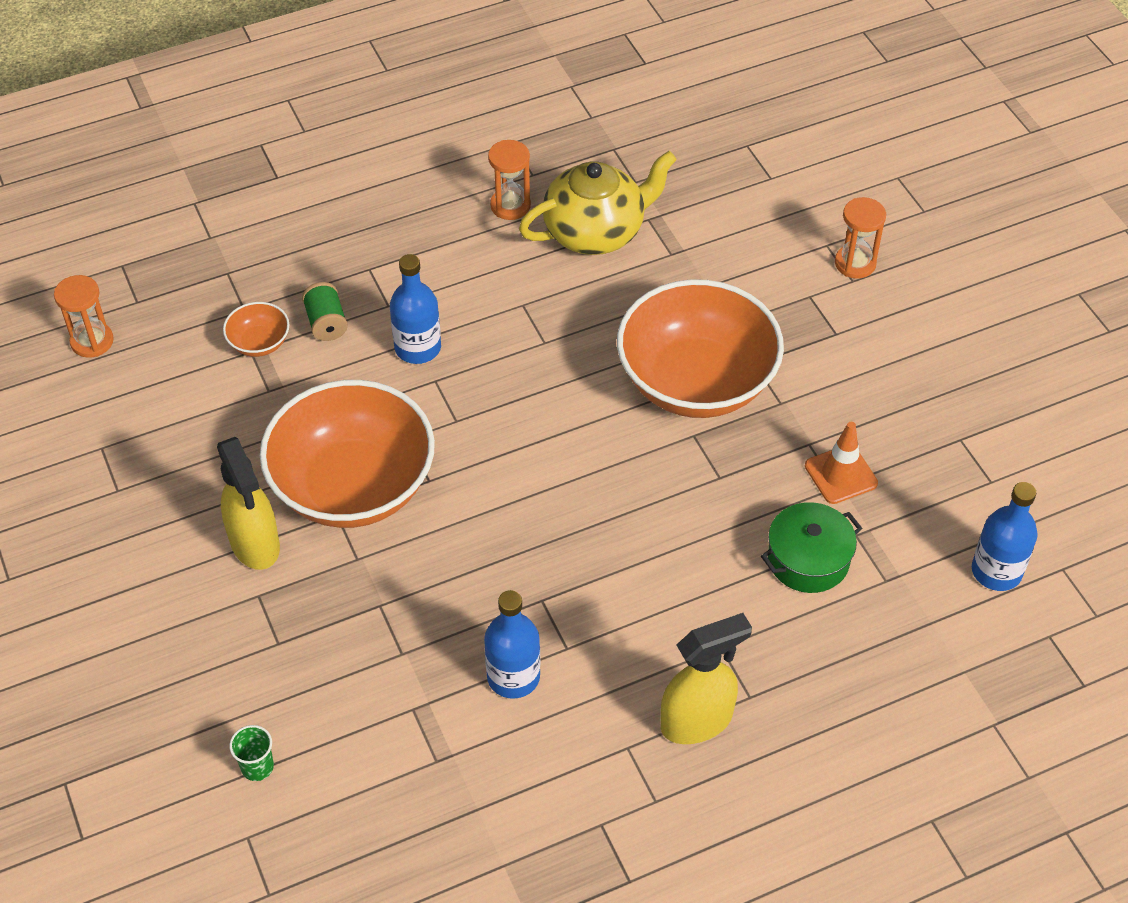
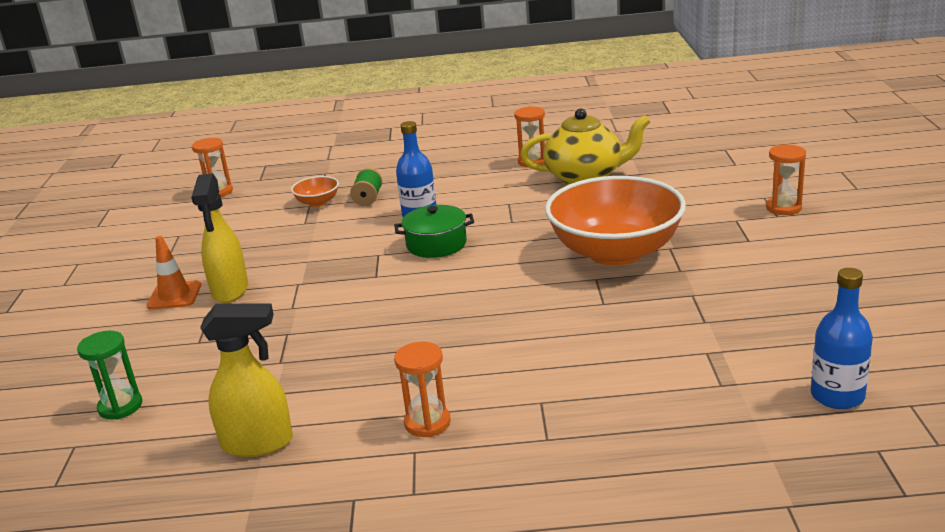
camera: 25 degrees right, 25 degrees down
green cup [229,725,274,781] -> green hourglass [77,331,142,420]
orange bowl [260,380,435,528] -> none
blue bottle [484,590,540,699] -> none
yellow spray bottle [661,613,752,744] -> yellow spray bottle moved to [200,304,293,457]
green pot [761,502,862,593] -> green pot moved to [394,205,474,258]
orange traffic cone [805,422,878,504] -> orange traffic cone moved to [147,236,201,309]
none -> orange hourglass [394,342,450,437]

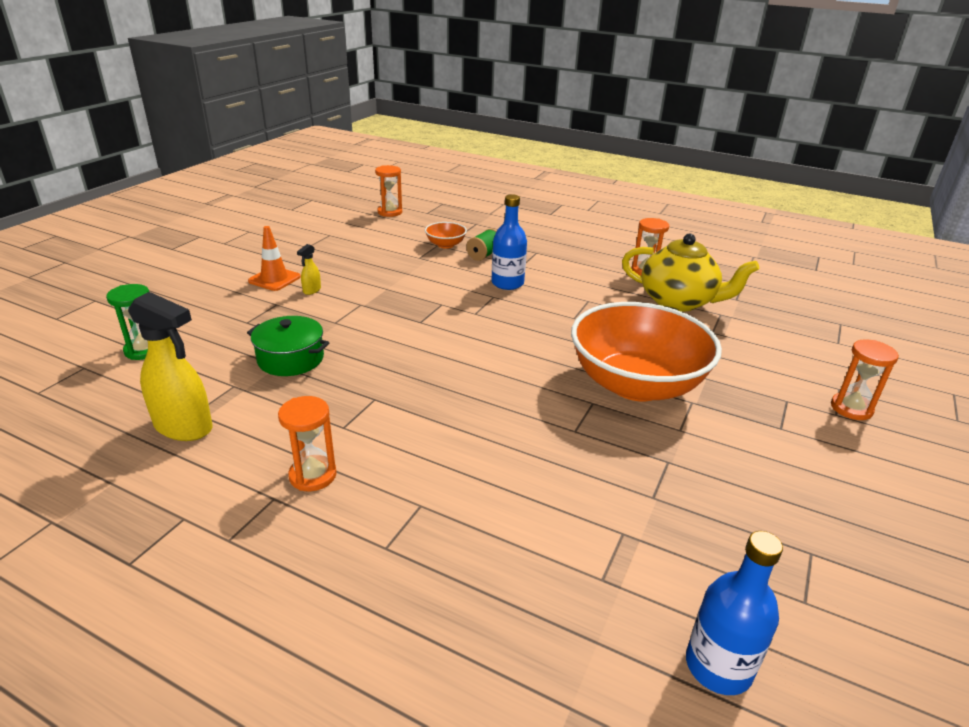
camera: 25 degrees right, 5 degrees up
yellow spray bottle [191,173,248,303] -> yellow spray bottle [297,244,321,295], size x0.46
green pot [394,205,474,258] -> green pot moved to [247,316,329,376]

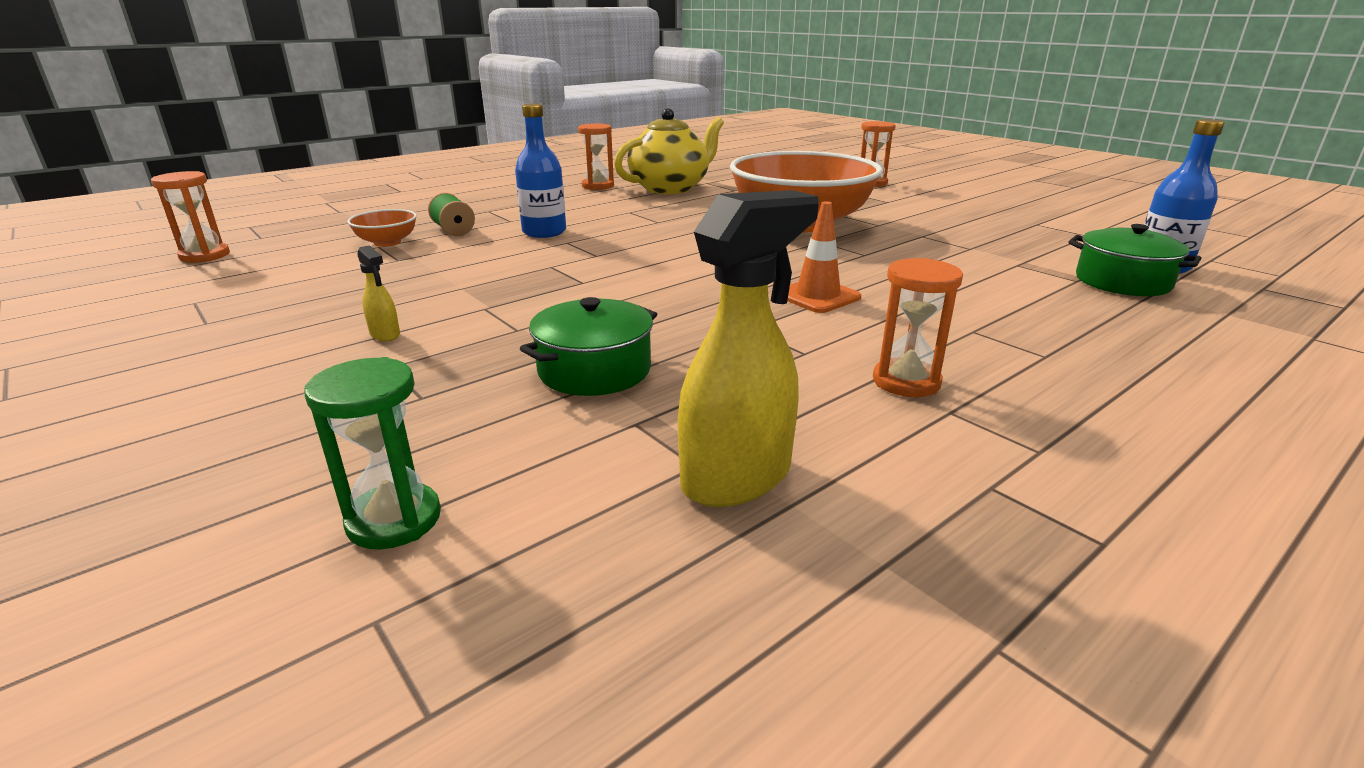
camera: 65 degrees left, 5 degrees down
orange traffic cone [248,226,301,291] -> orange traffic cone moved to [787,201,862,313]
none -> green pot [1068,224,1202,296]

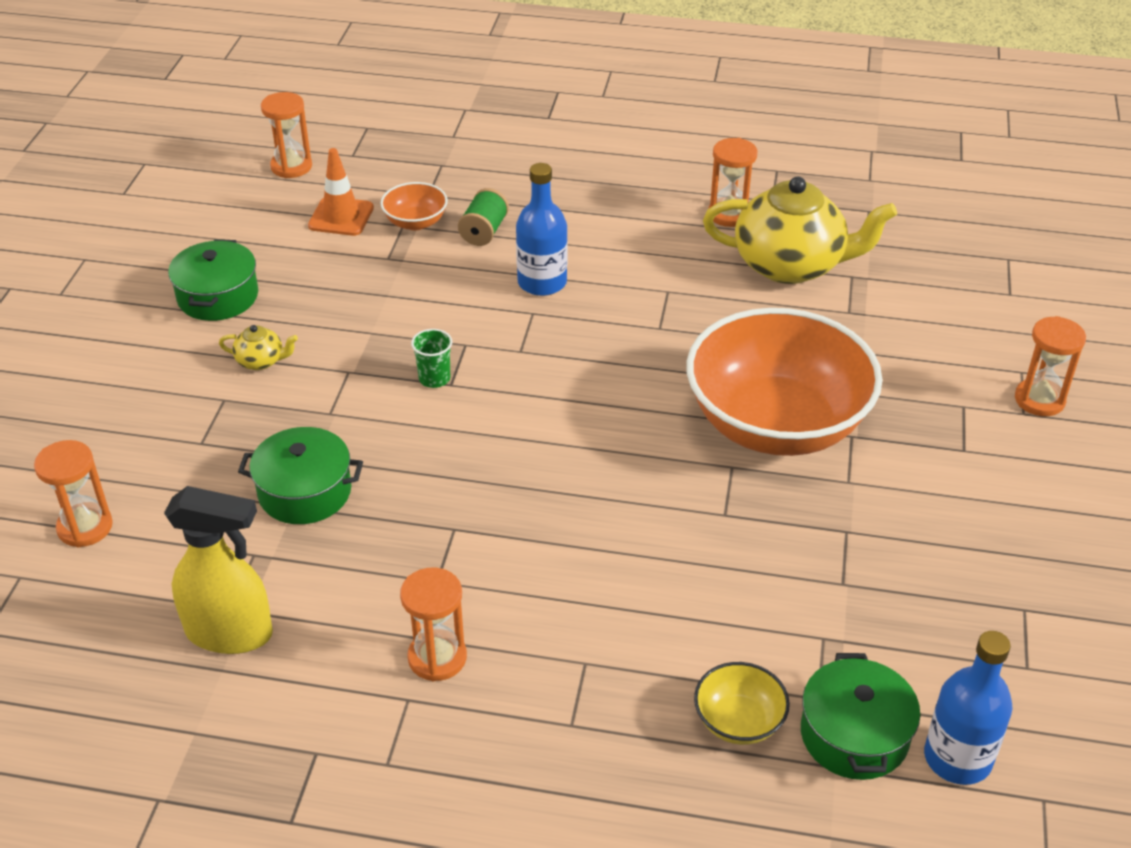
camera: 50 degrees right, 15 degrees up
green hourglass [304,357,441,549] -> orange hourglass [34,440,113,547]
yellow spray bottle [357,245,400,341] -> yellow teapot [219,325,298,370]
orange traffic cone [787,201,862,313] -> orange traffic cone moved to [308,148,374,236]
none -> green pot [168,239,258,321]
none -> green cup [411,329,452,388]
none -> yellow bowl [694,662,790,745]

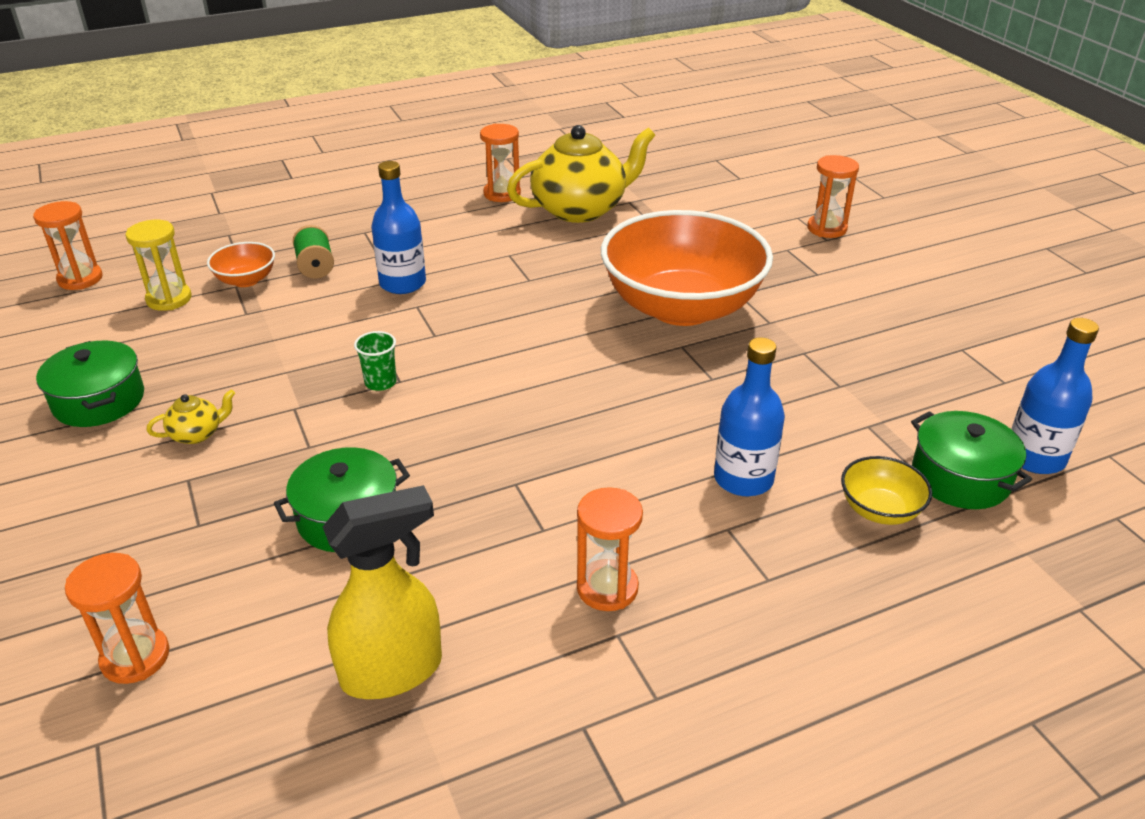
camera: 35 degrees left, 5 degrees down
orange traffic cone [308,148,374,236] -> yellow hourglass [126,220,192,311]
none -> blue bottle [714,337,785,496]

